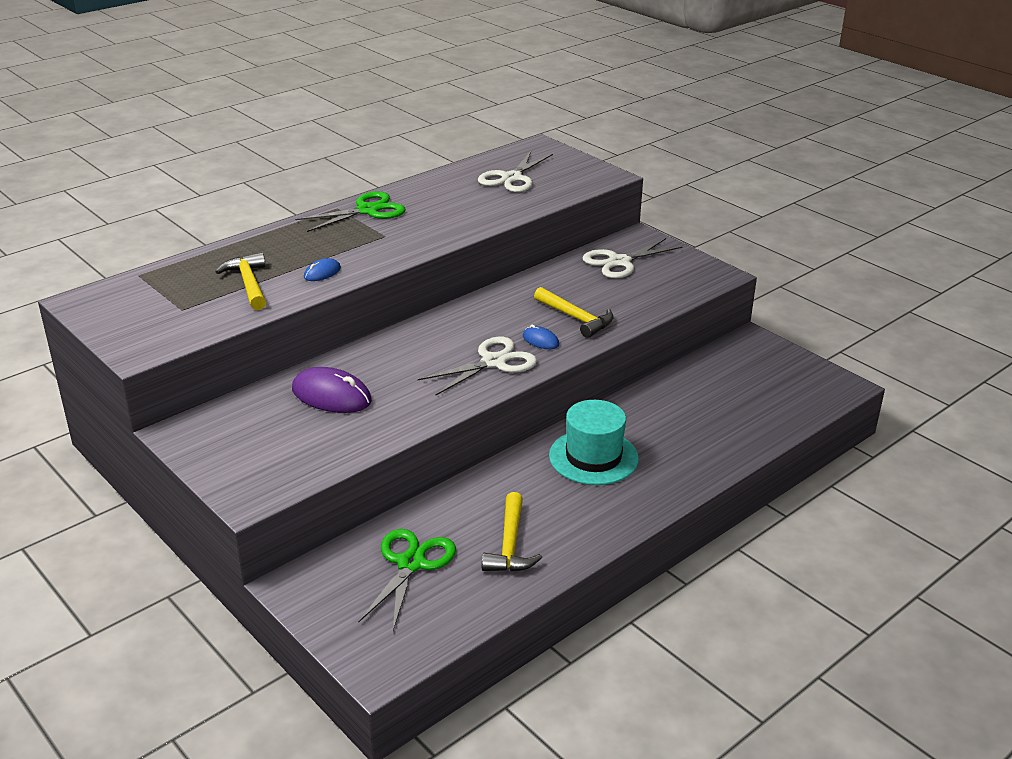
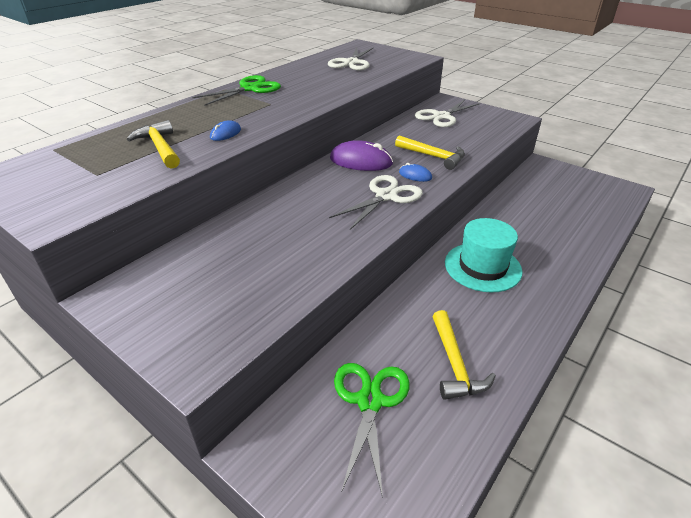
camera: 10 degrees left, 5 degrees up
purple mouse [292,367,372,413] -> purple mouse moved to [330,140,393,171]

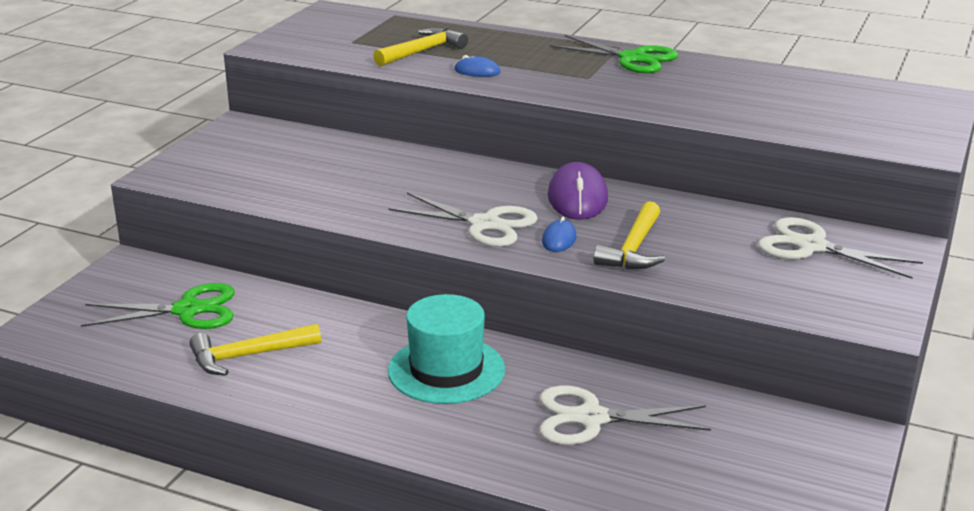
camera: 75 degrees right, 10 degrees down
white scissors [328,47,374,70] -> white scissors moved to [540,385,711,445]

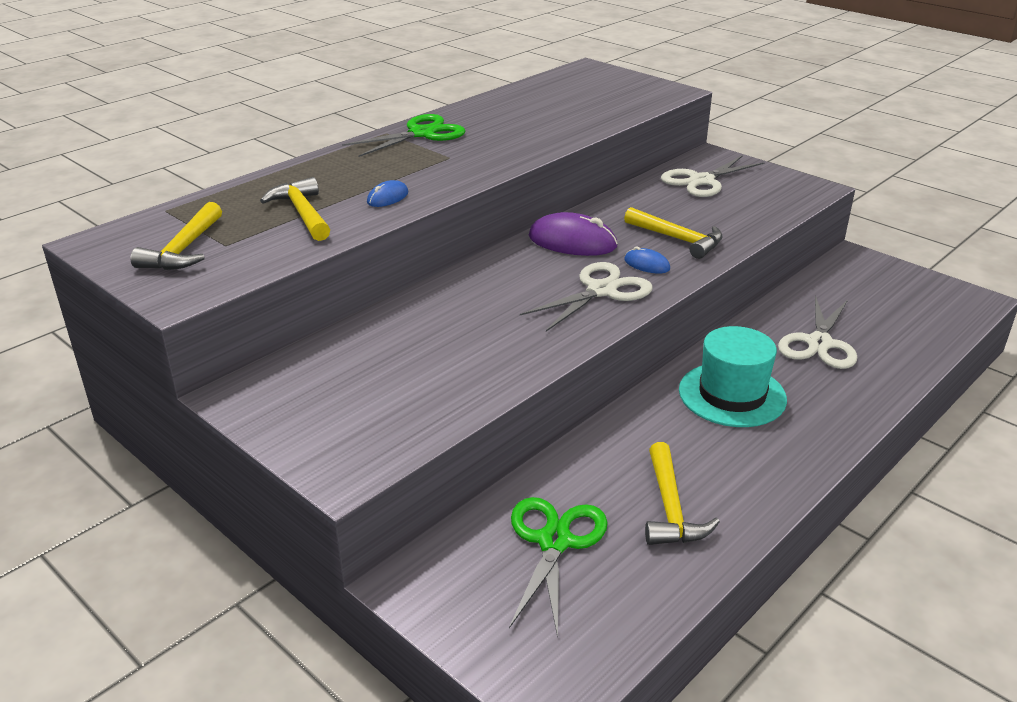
camera: 70 degrees left, 5 degrees up
none -> yellow hammer [130,202,222,270]

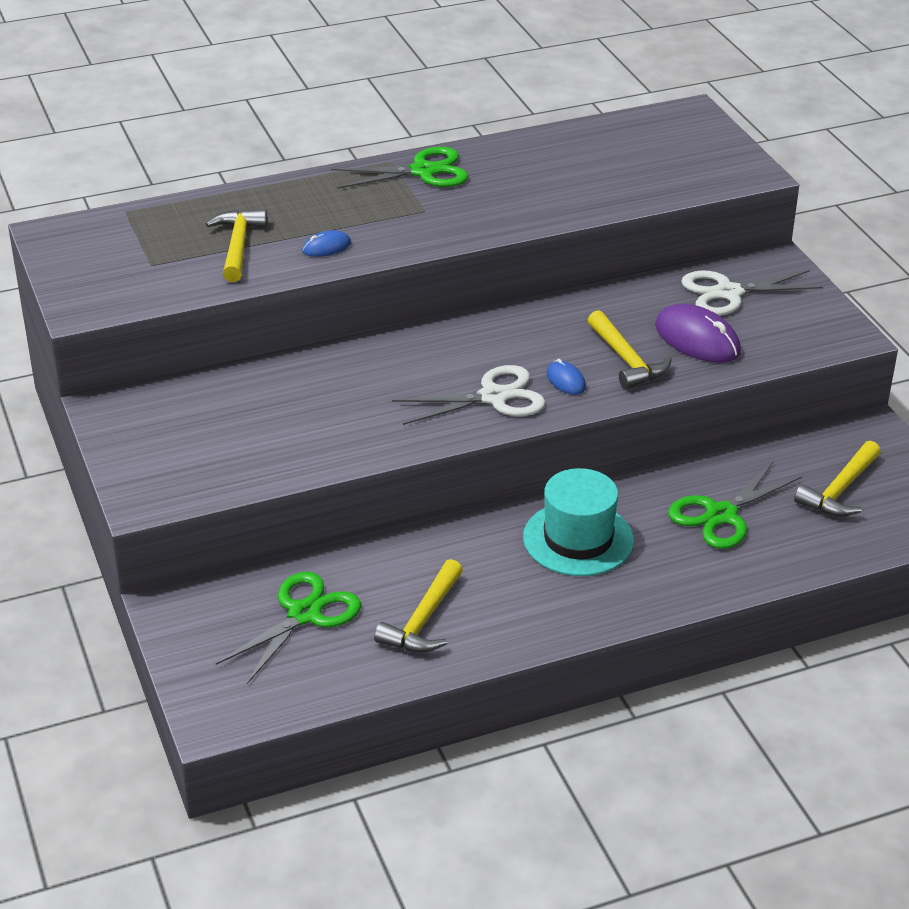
camera: 25 degrees right, 5 degrees up
yellow hammer [130,202,222,270] -> yellow hammer moved to [794,441,881,517]
purple mouse [529,212,618,256] -> purple mouse moved to [655,304,741,363]
white scissors [778,296,857,369] -> green scissors [668,462,802,549]

